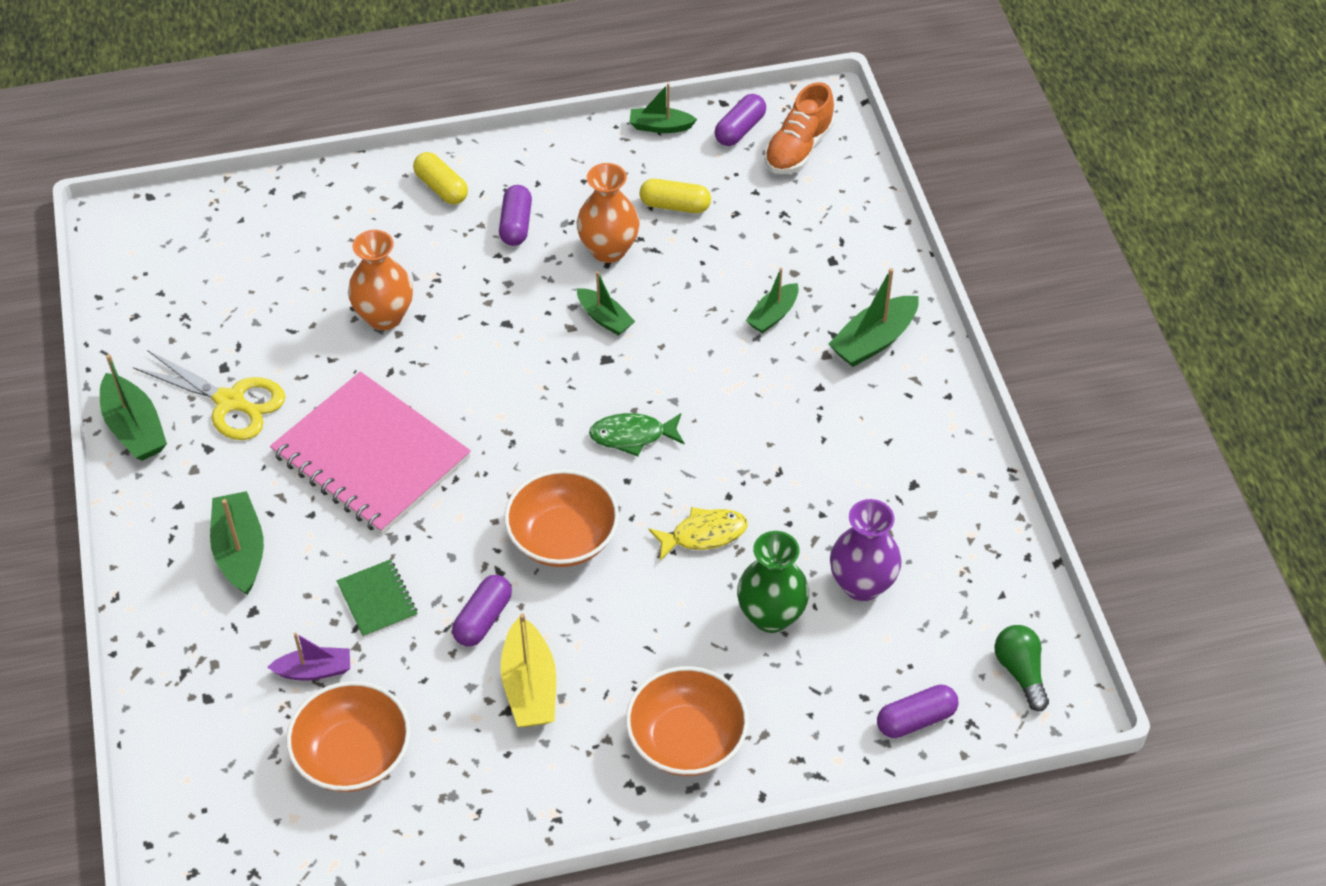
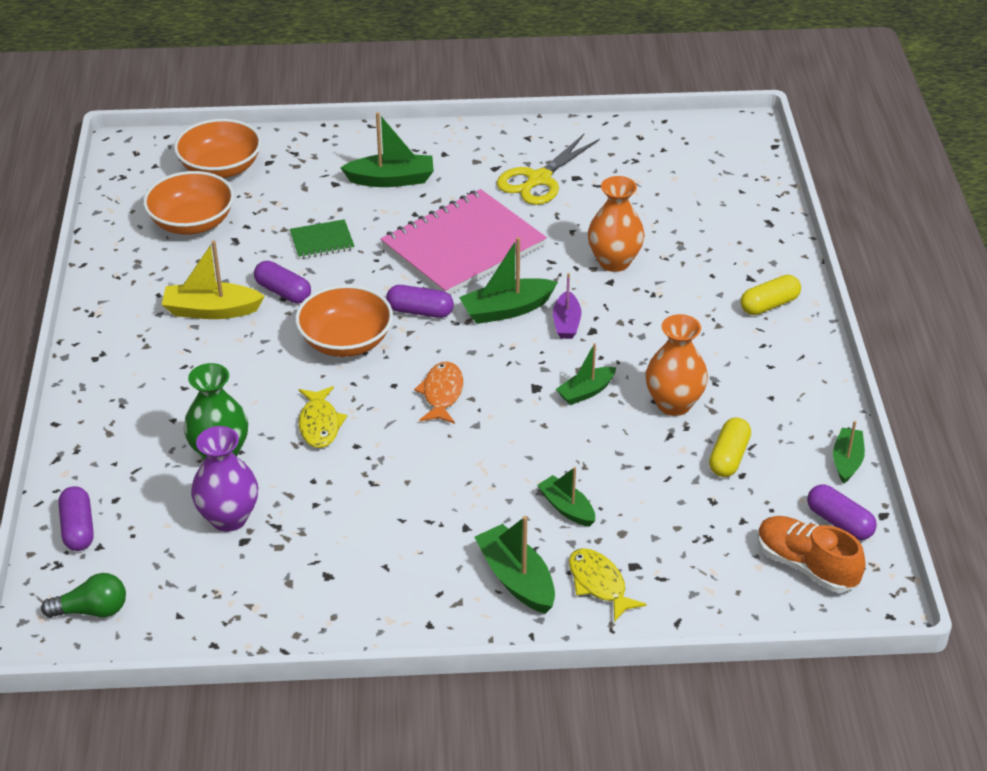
camera: 100 degrees right, 10 degrees down
green boat [100,354,167,461] -> green boat moved to [459,237,558,324]
purple boat [267,632,350,681] -> purple boat moved to [553,273,581,339]
purple capsule [499,185,532,246] -> purple capsule moved to [386,285,454,318]
green fish [589,413,684,457] -> orange fish [414,361,463,424]
orange bowl [626,666,749,776] -> orange bowl moved to [174,119,262,178]
none -> yellow fish [569,548,647,622]

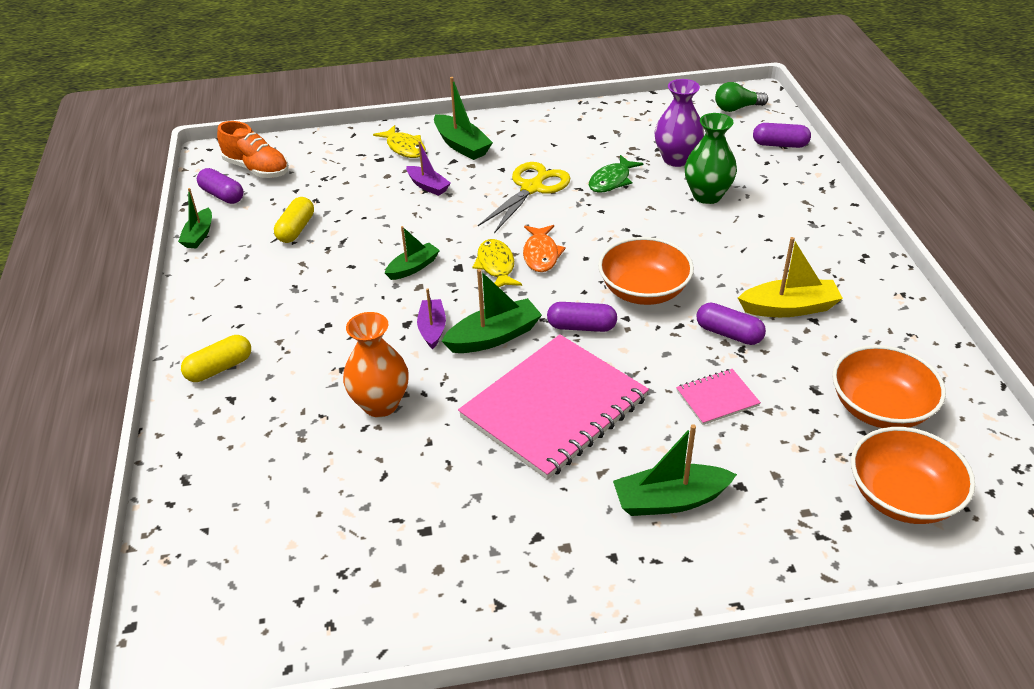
camera: 175 degrees right, 0 degrees up
purple capsule [58,486,94,551] -> purple capsule turned 60 degrees counterclockwise [753,123,811,148]
green notebook [290,219,355,259] -> pink notebook [676,369,761,425]
yellow fish [299,386,347,448] -> yellow fish moved to [472,239,522,287]
yellow scissors [497,134,600,205] -> yellow scissors moved to [478,162,570,233]
green boat [537,467,595,527] -> purple boat [406,141,451,196]
orange vase [646,314,708,416] -> none
none -> green fish [589,155,644,193]

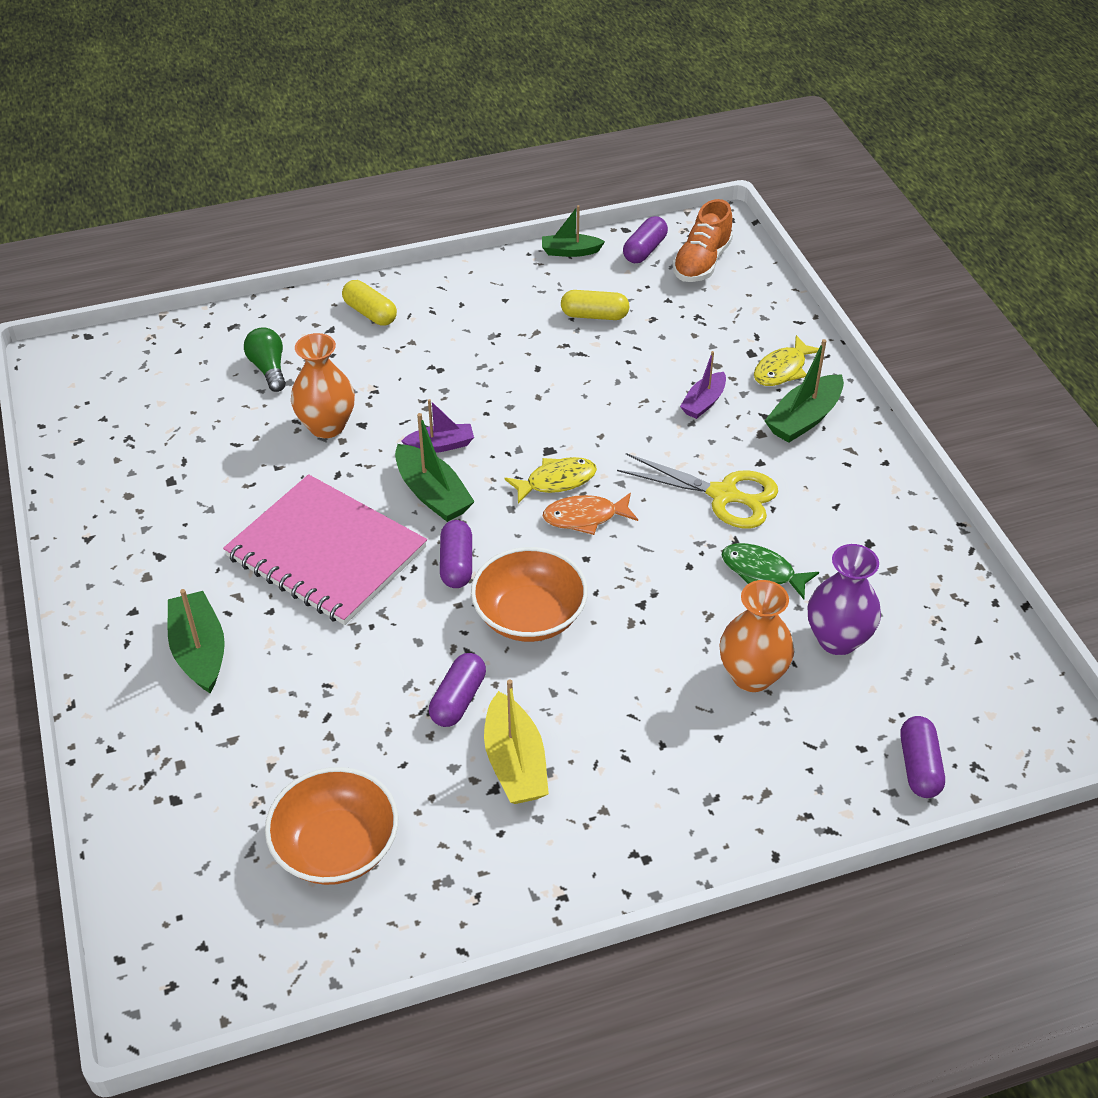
camera: 80 degrees right, 5 degrees up
green boat [385,226,440,280] -> none
pink notebook [676,369,761,425] -> none
green vase [685,113,737,204] -> orange vase [720,580,794,692]
green light bulb [715,82,768,112] -> green light bulb moved to [244,327,286,392]
orange bowl [851,427,975,524] -> none

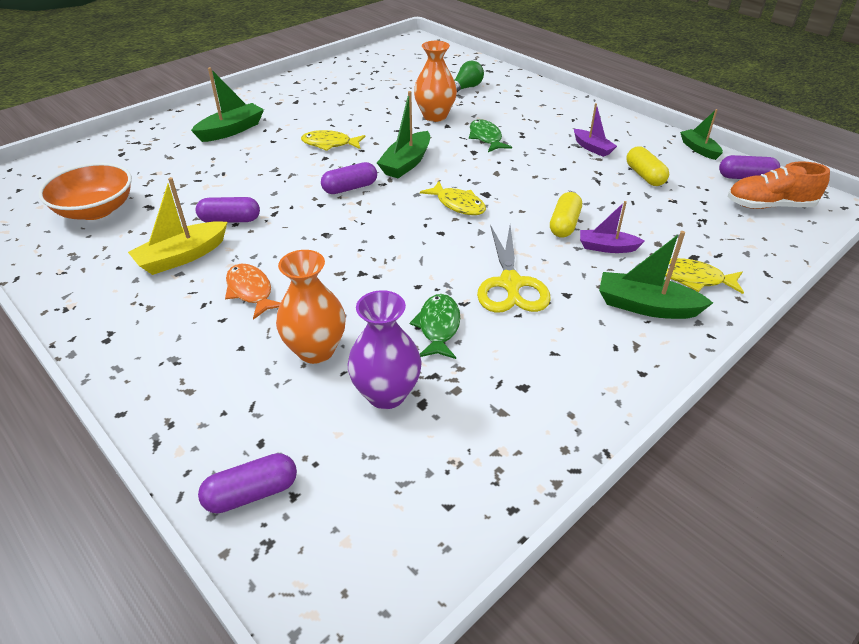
camera: 65 degrees right, 5 degrees down
pink notebook [223,474,427,625] -> yellow fish [301,130,366,151]
yellow capsule [342,280,397,326] -> yellow capsule moved to [550,192,582,238]
purple boat [401,399,474,453] -> purple boat moved to [574,103,617,157]
orange bowl [471,547,588,642] -> none
orange fish [543,493,638,535] -> orange fish moved to [225,264,280,320]
none -> green fish [469,119,512,152]

